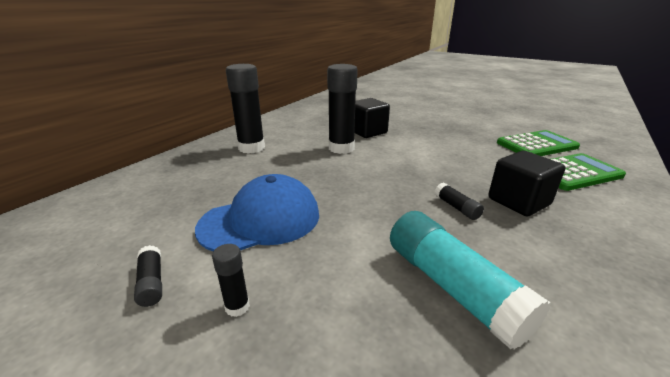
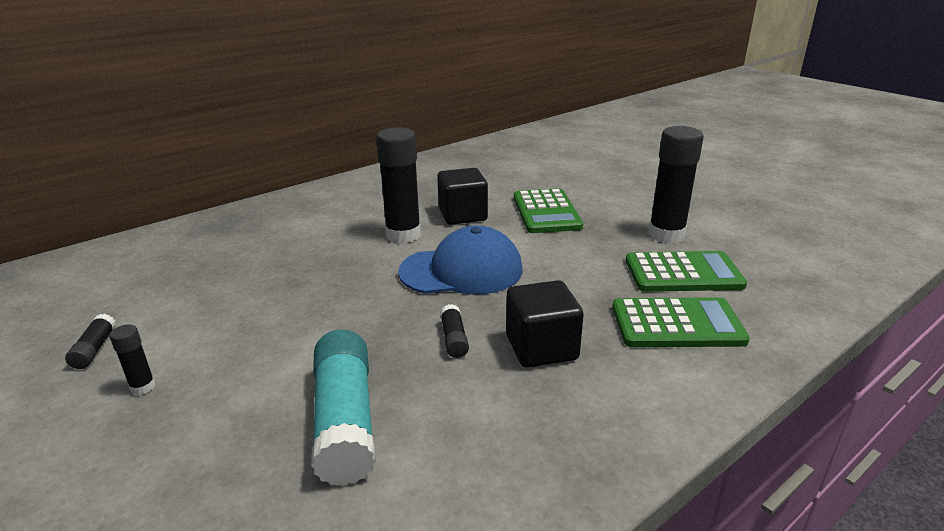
camera: 20 degrees right, 0 degrees up
blue cap [195,174,319,251] -> blue cap moved to [398,226,523,295]
black glue stick [226,64,265,153] -> black glue stick moved to [649,126,704,243]
none -> green calculator [514,188,583,233]

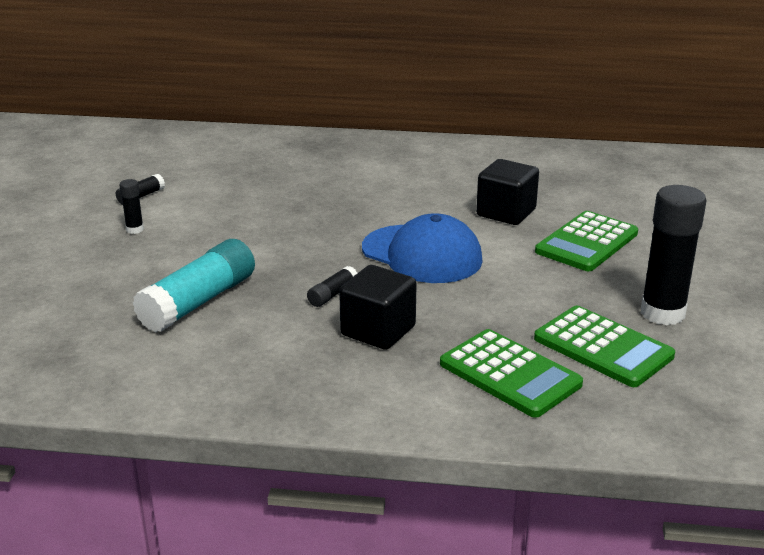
camera: 45 degrees right, 0 degrees up
black glue stick [376,127,421,244] -> none

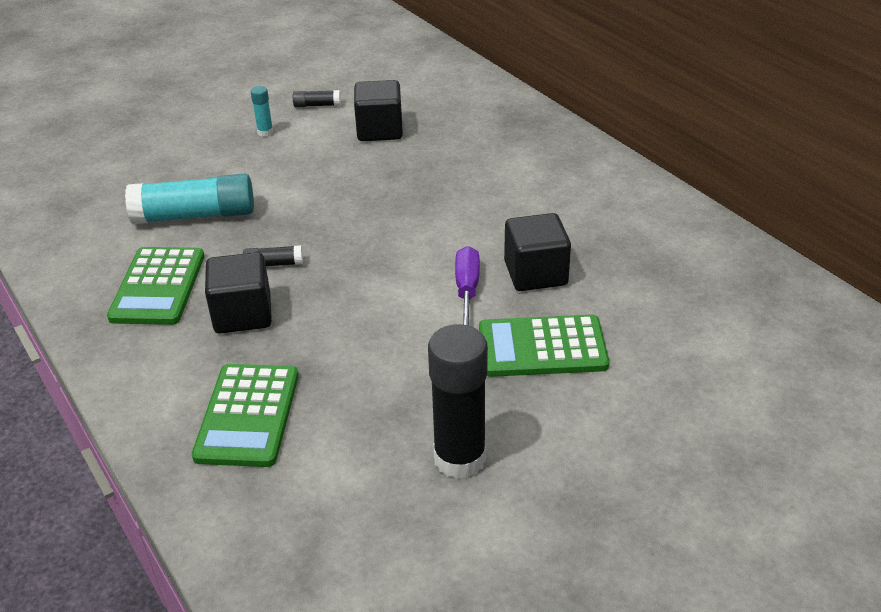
camera: 50 degrees right, 10 degrees up
black glue stick [119,179,144,234] -> turquoise glue stick [250,86,273,137]
blue cap [362,213,483,283] -> none
green calculator [534,306,675,387] -> green calculator moved to [107,247,204,325]
none -> black cube [354,80,403,141]
none -> purple screwdriver [455,246,480,326]

